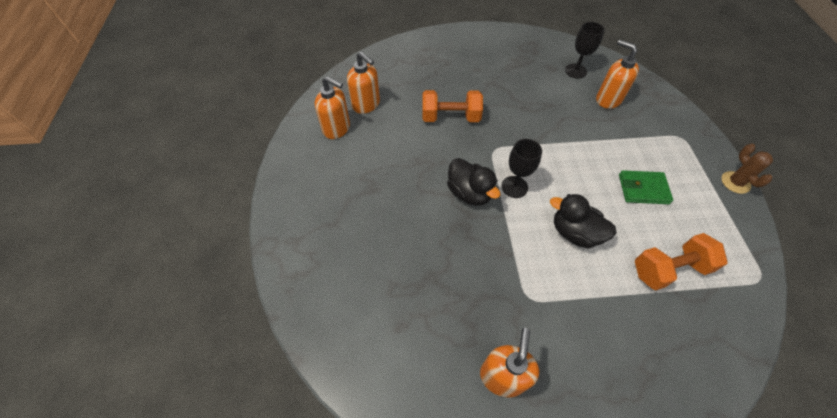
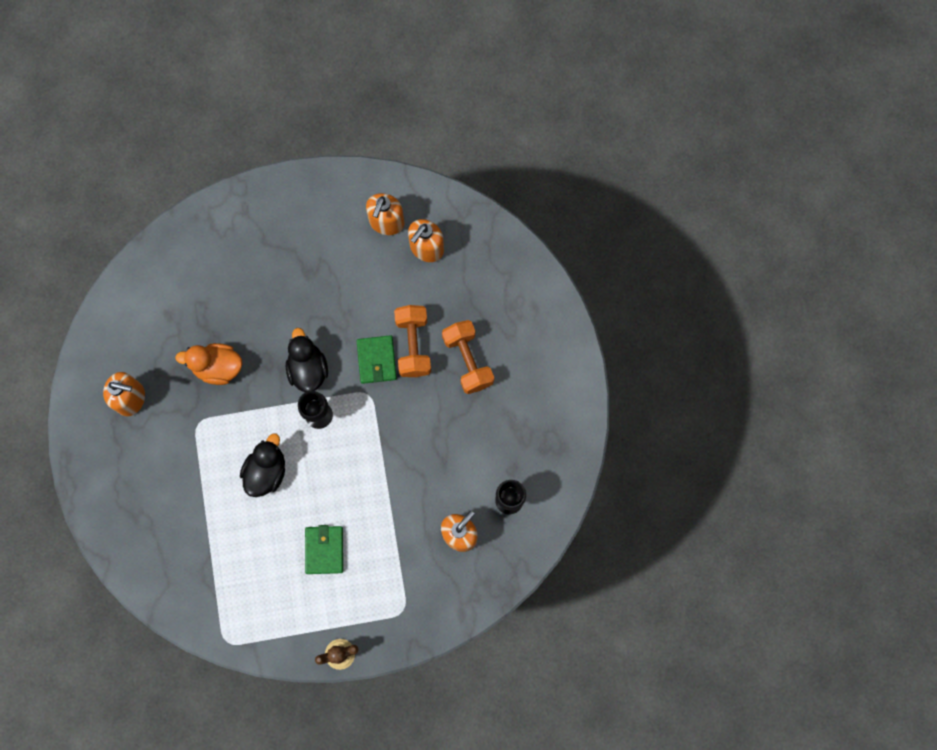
camera: 85 degrees right, 20 degrees up
black duck [447,158,500,206] -> black duck turned 120 degrees clockwise [286,328,328,392]
orange dumbbell [635,233,727,291] -> orange dumbbell moved to [442,320,494,394]
none -> orange duck [175,343,242,385]
none -> green wallet [357,335,397,384]

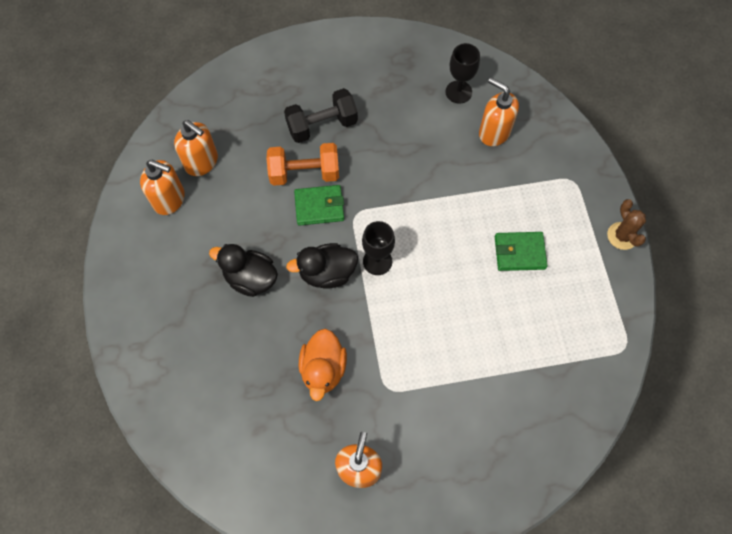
camera: 90 degrees left, 10 degrees down
black duck [240,433,285,497] -> black duck moved to [209,244,278,297]
orange dumbbell [442,320,494,394] -> black dumbbell [284,88,358,143]

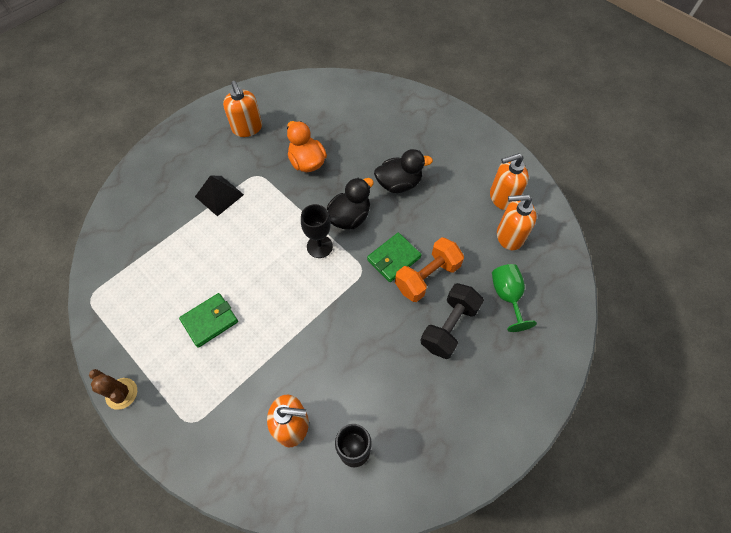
camera: 145 degrees right, 5 degrees down
none -> black pyramid [195,175,244,216]
none -> green goblet [492,264,537,332]

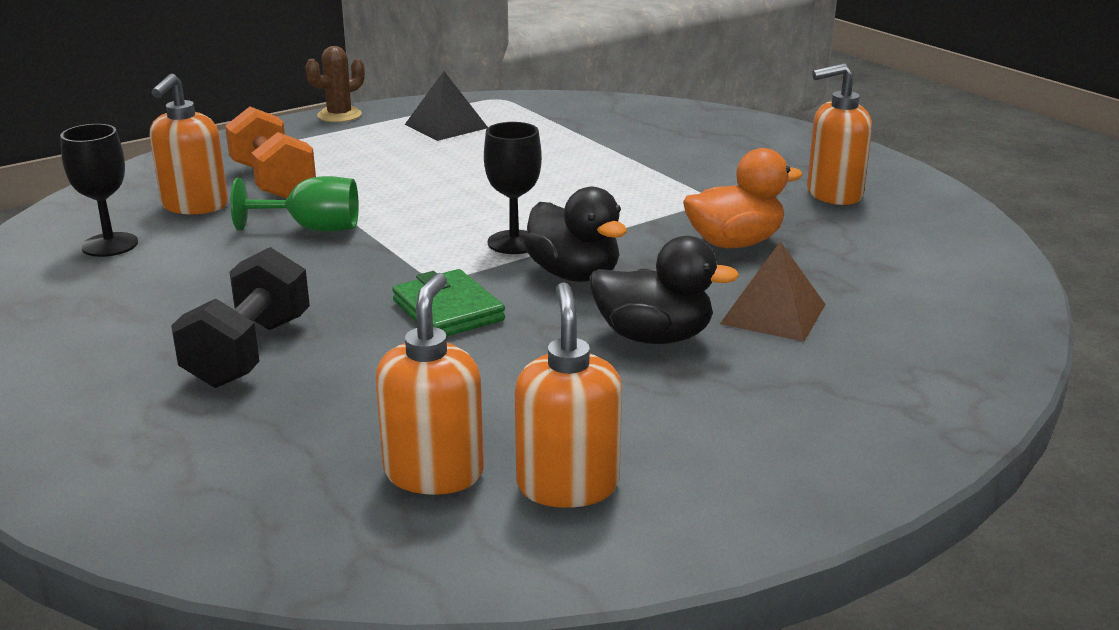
camera: 100 degrees right, 35 degrees down
green wallet [179,293,238,348] -> none
black pyramid [195,175,244,216] -> black pyramid moved to [405,71,488,141]
black duck [374,149,433,193] -> black duck turned 75 degrees counterclockwise [590,236,739,344]
orange dumbbell [395,237,464,302] -> orange dumbbell moved to [225,107,316,198]
black dumbbell [420,283,484,359] -> black dumbbell turned 60 degrees clockwise [171,247,310,388]
green goblet [492,264,537,332] -> green goblet moved to [230,176,359,232]
none -> brown pyramid [720,241,826,342]

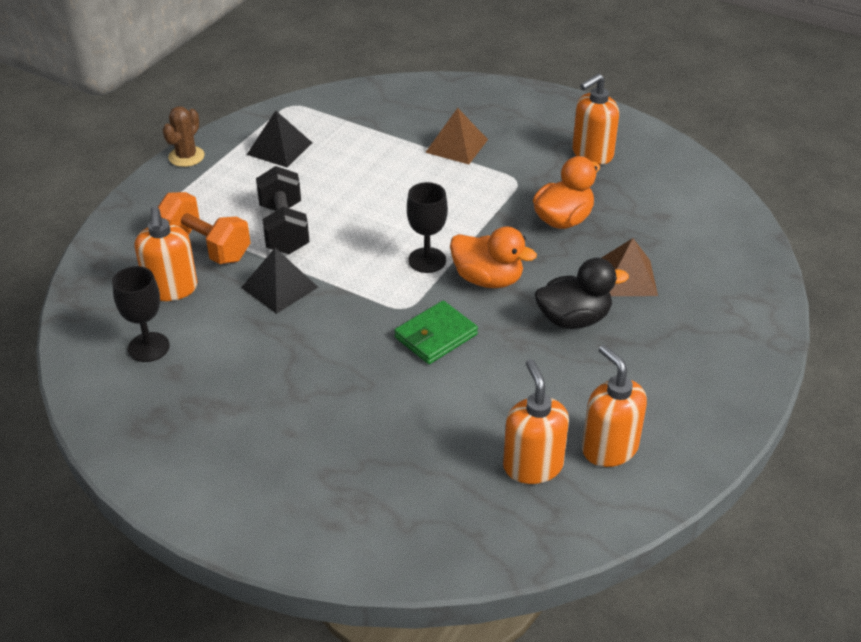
camera: 25 degrees left, 15 degrees up
black dumbbell [171,247,310,388] -> black dumbbell moved to [256,166,309,254]
green goblet [230,176,359,232] -> black pyramid [241,248,318,314]
green wallet [392,269,505,337] -> green wallet turned 75 degrees counterclockwise [394,301,478,364]
black duck [524,187,627,282] -> orange duck [450,226,537,288]
none -> brown pyramid [425,108,488,164]

